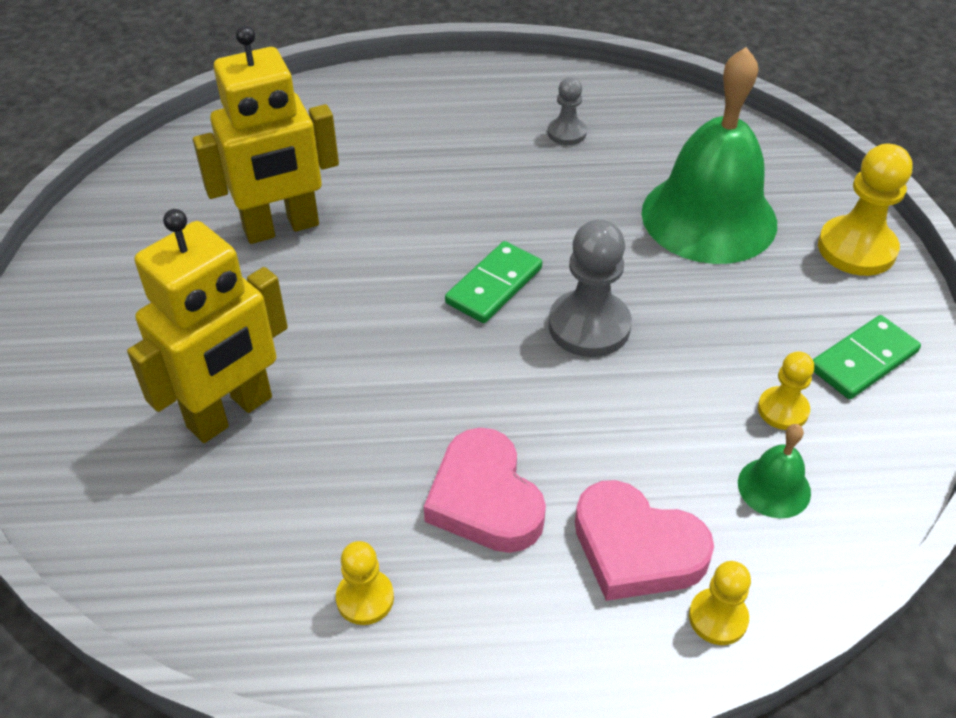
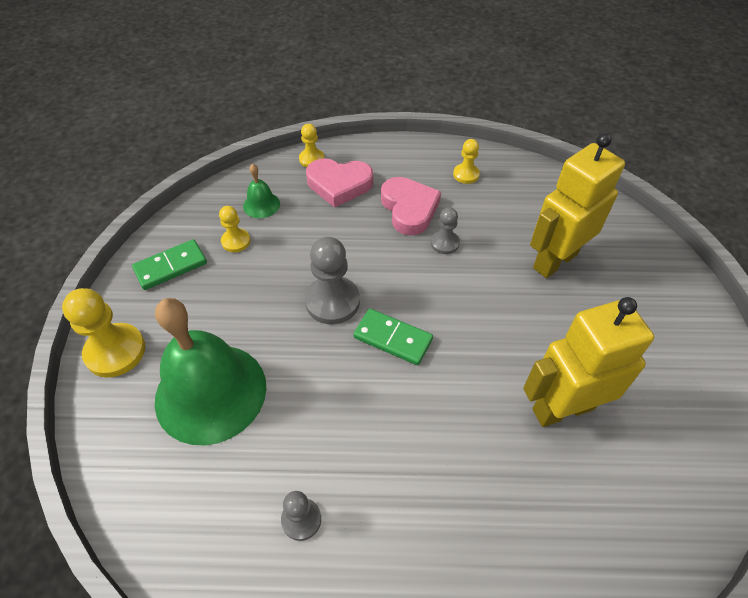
camera: 175 degrees left, 5 degrees up
green domino [445,241,542,323] -> green domino turned 75 degrees clockwise [353,309,433,365]
pink heart [575,480,714,601] -> pink heart turned 150 degrees clockwise [306,158,373,208]
none -> grey pawn [431,207,460,254]

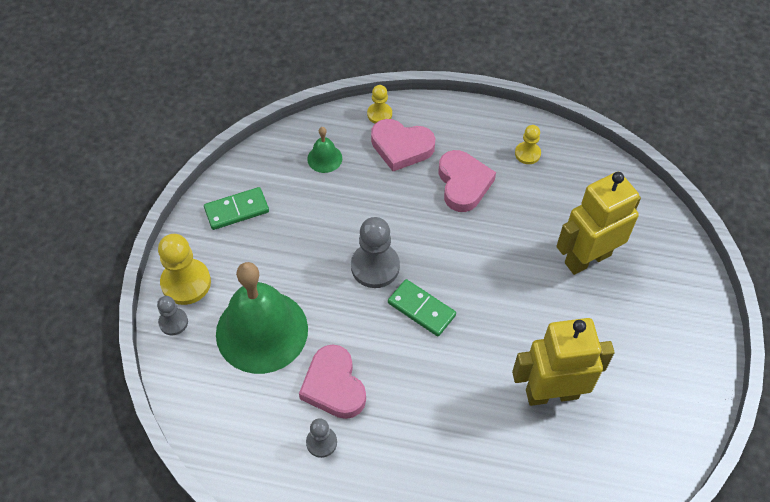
camera: 10 degrees right, 5 degrees up
yellow pawn [219,206,250,252] -> none
grey pawn [431,207,460,254] -> grey pawn moved to [157,296,188,335]
none -> pink heart [299,344,366,419]

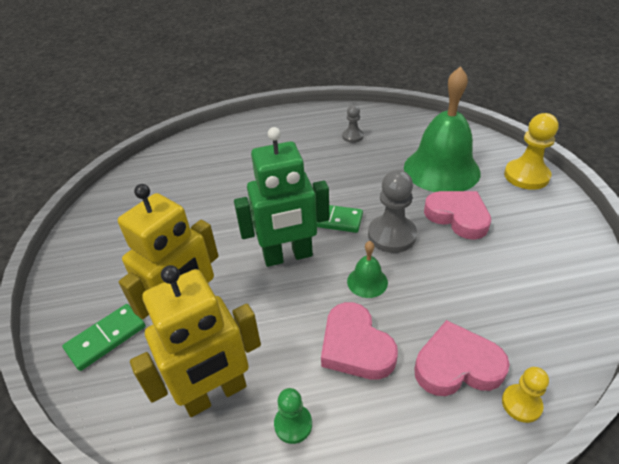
camera: 160 degrees right, 15 degrees down
grey pawn [157,296,188,335] -> none
green domino [204,187,269,230] -> green domino moved to [62,304,145,371]
pink heart [299,344,366,419] -> pink heart moved to [424,191,491,240]
green bell [307,127,342,173] -> green bell moved to [347,241,388,298]
yellow robot [512,318,615,406] -> yellow robot moved to [130,265,261,417]
yellow pawn [515,125,541,164] -> green pawn [274,388,312,444]
none -> green robot [234,127,330,267]

